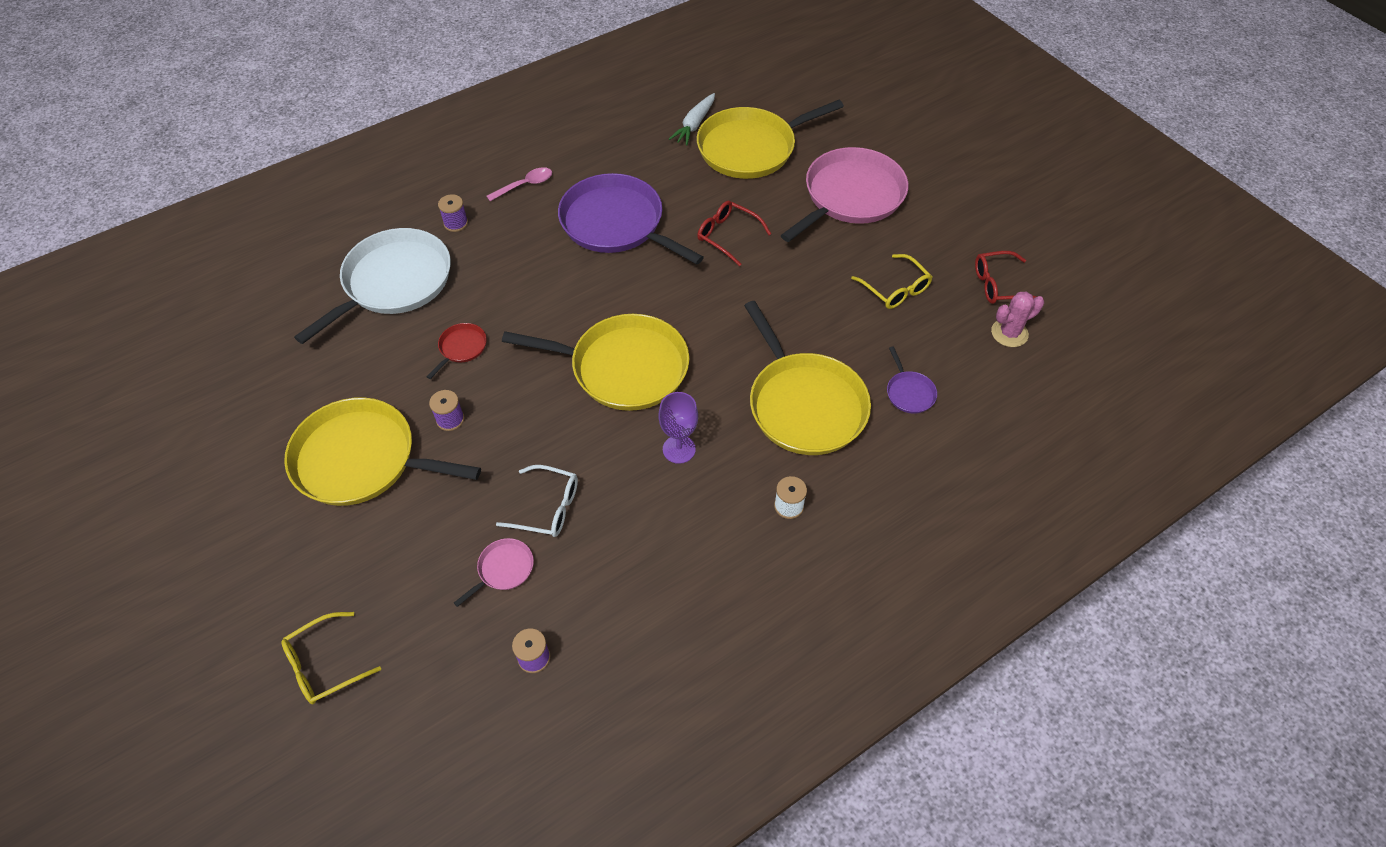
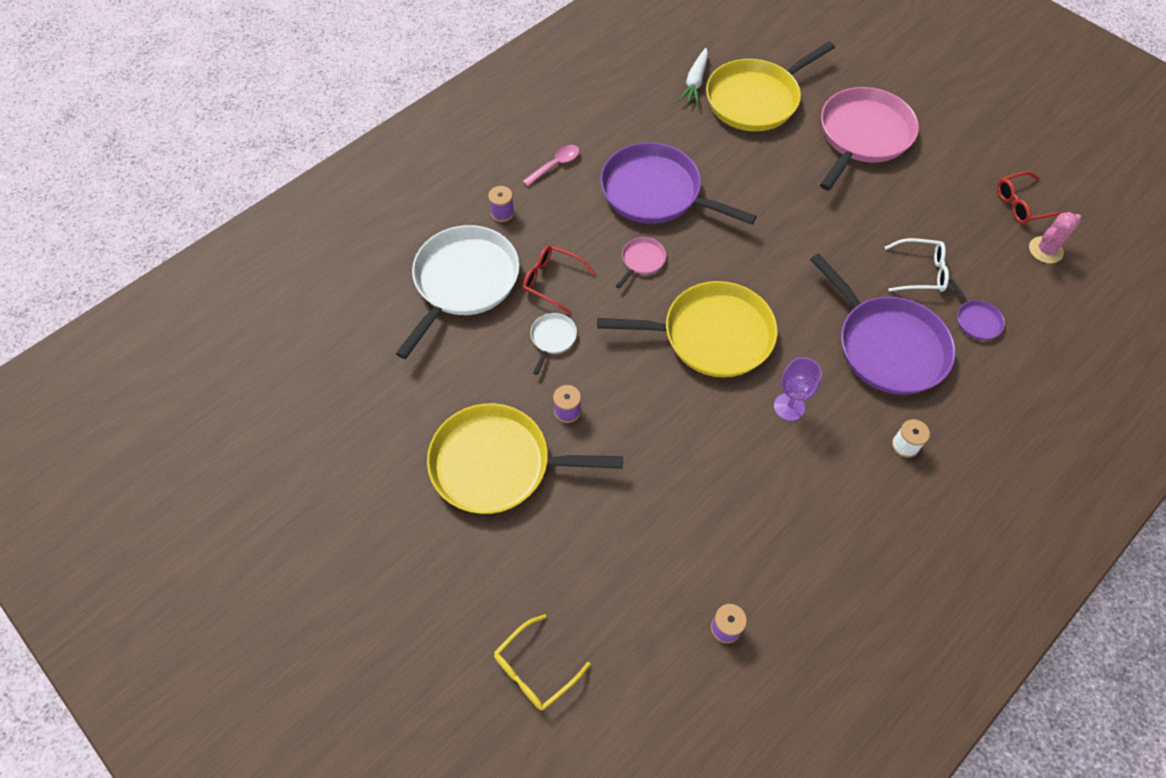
camera: 10 degrees left, 5 degrees up
red pan [426,323,487,379] -> white pan [530,313,577,375]
pink pan [454,538,534,607] -> pink pan moved to [616,237,666,289]
white glasses [496,465,578,537] -> white glasses moved to [885,238,949,292]
red glasses [697,201,771,266] -> red glasses moved to [522,245,596,314]
yellow pan [744,301,871,455] -> purple pan [810,253,955,395]
yellow glasses [851,254,932,309] -> none

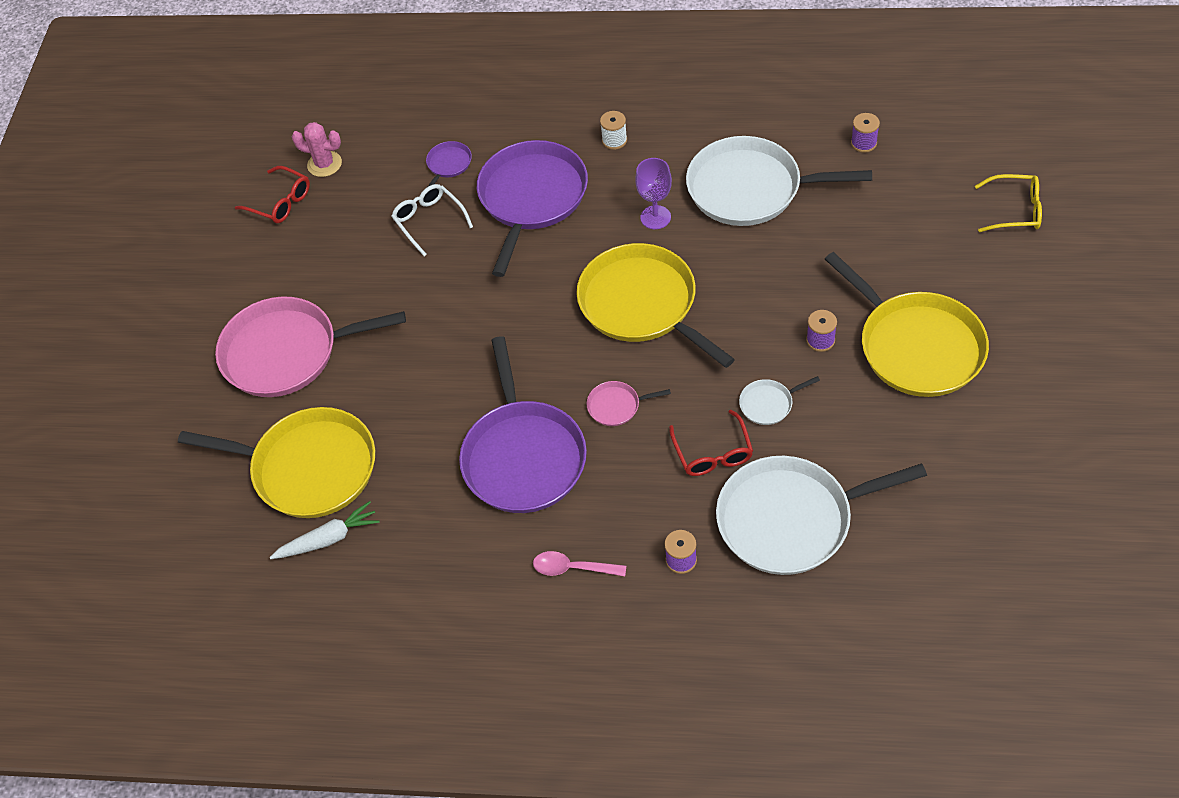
camera: 125 degrees left, 5 degrees down
none -> white pan [686,136,872,226]

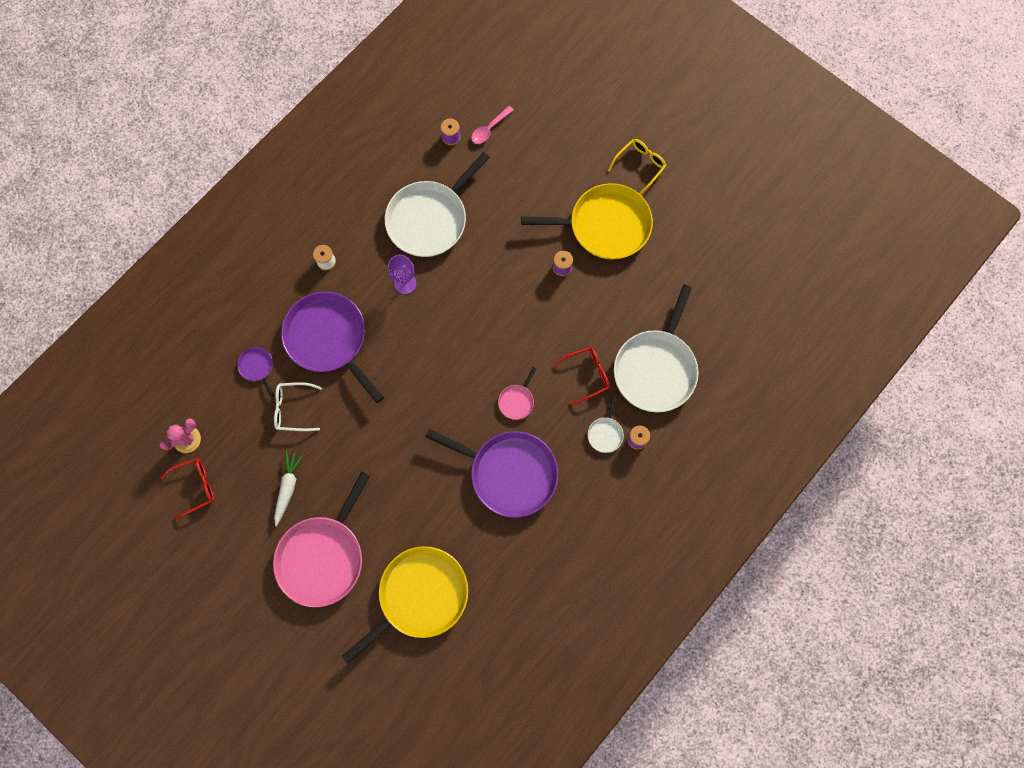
camera: 60 degrees left, 20 degrees up
white carrot [270,501,380,559] -> white carrot moved to [274,451,303,526]
pink spoon [533,551,626,576] -> pink spoon moved to [471,106,514,144]
yellow pan [576,243,735,368] -> none
red glasses [669,410,753,476] -> red glasses turned 45 degrees counterclockwise [553,347,610,405]
white pan [739,376,820,425] -> white pan moved to [588,396,624,453]
yellow glasses [975,174,1042,232] -> yellow glasses moved to [608,139,666,195]

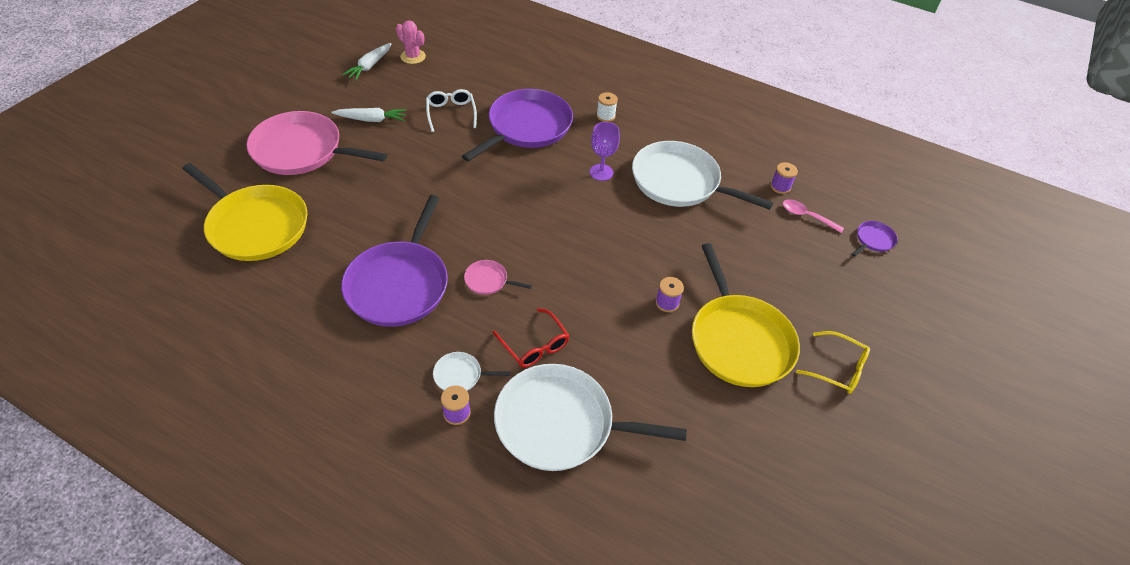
camera: 75 degrees right, 25 degrees down
red glasses [161,458,214,518] -> white carrot [342,43,392,80]
purple pan [237,347,275,398] -> purple pan moved to [852,221,898,256]

